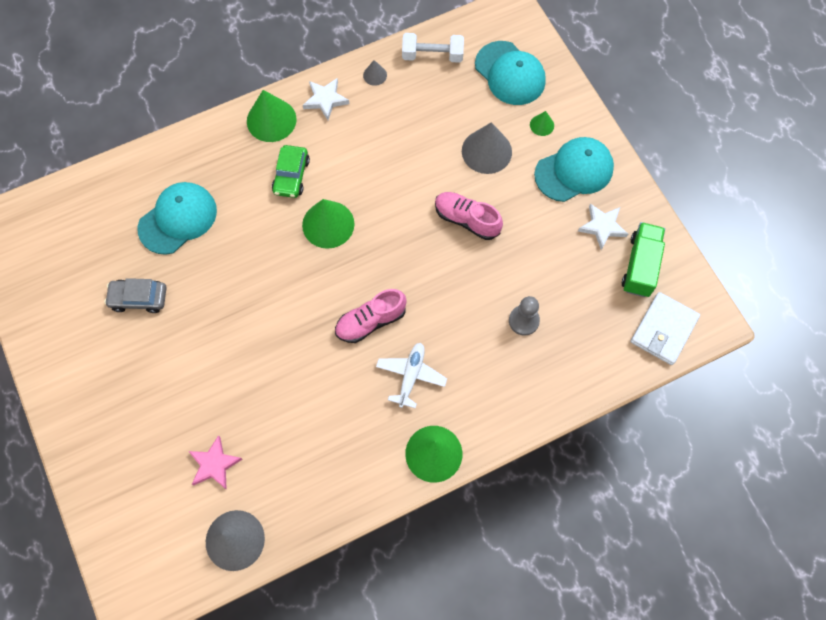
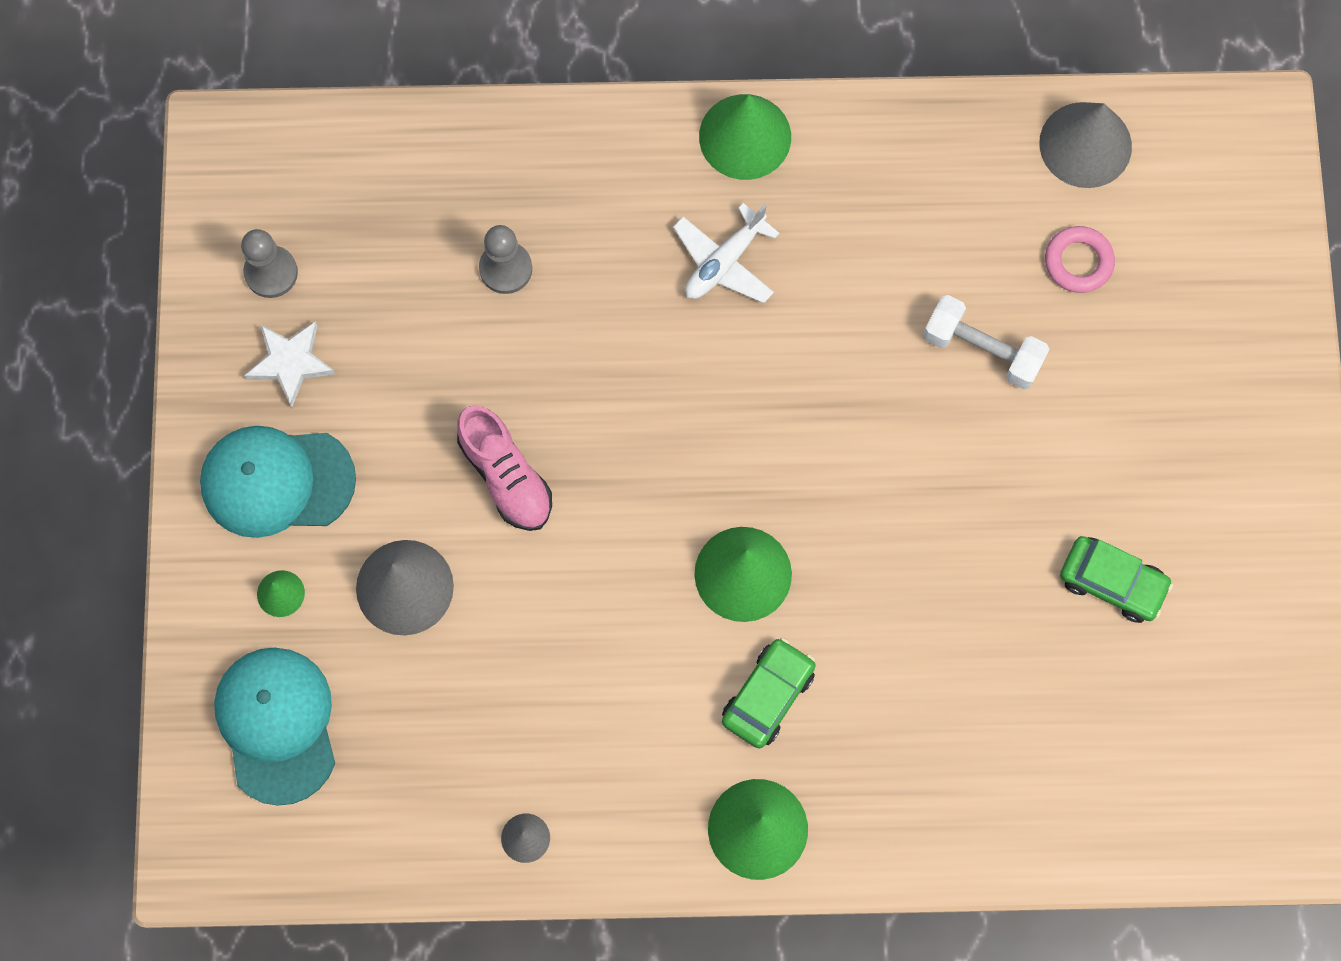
camera: 155 degrees left, 5 degrees up
grey car [104,278,167,313] -> green car [1060,536,1173,623]
turquoise cap [138,182,217,255] -> none
pink star [188,435,243,490] -> pink ring [1045,226,1115,293]
white star [303,78,349,120] -> none
pink shoe [335,289,407,343] -> none
white dumbbell [402,33,464,63] -> white dumbbell moved to [923,295,1050,389]
green truck [622,222,665,297] -> grey pawn [241,229,298,298]
white wallet [630,292,700,365] -> none

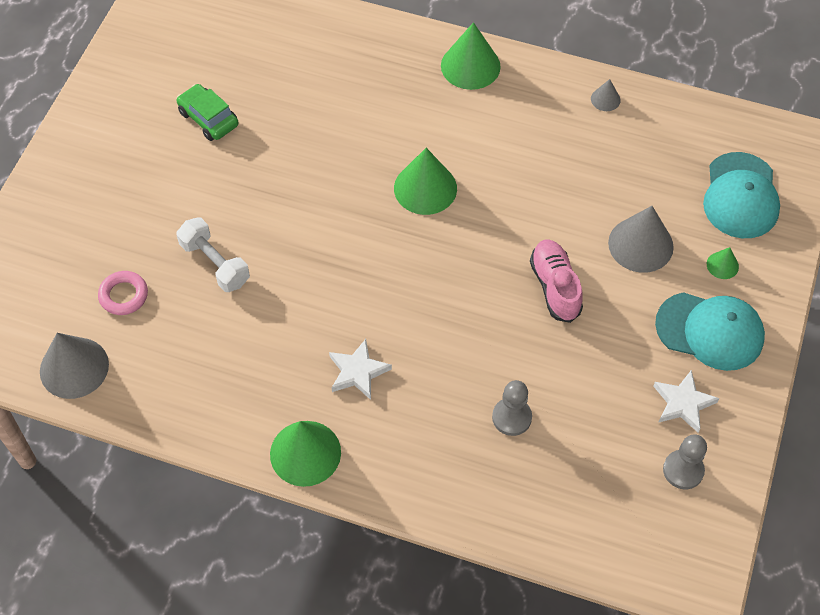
camera: 160 degrees left, 15 degrees down
white plane [673,203,780,303] -> white star [329,339,392,400]
green car [722,638,816,748] -> none

